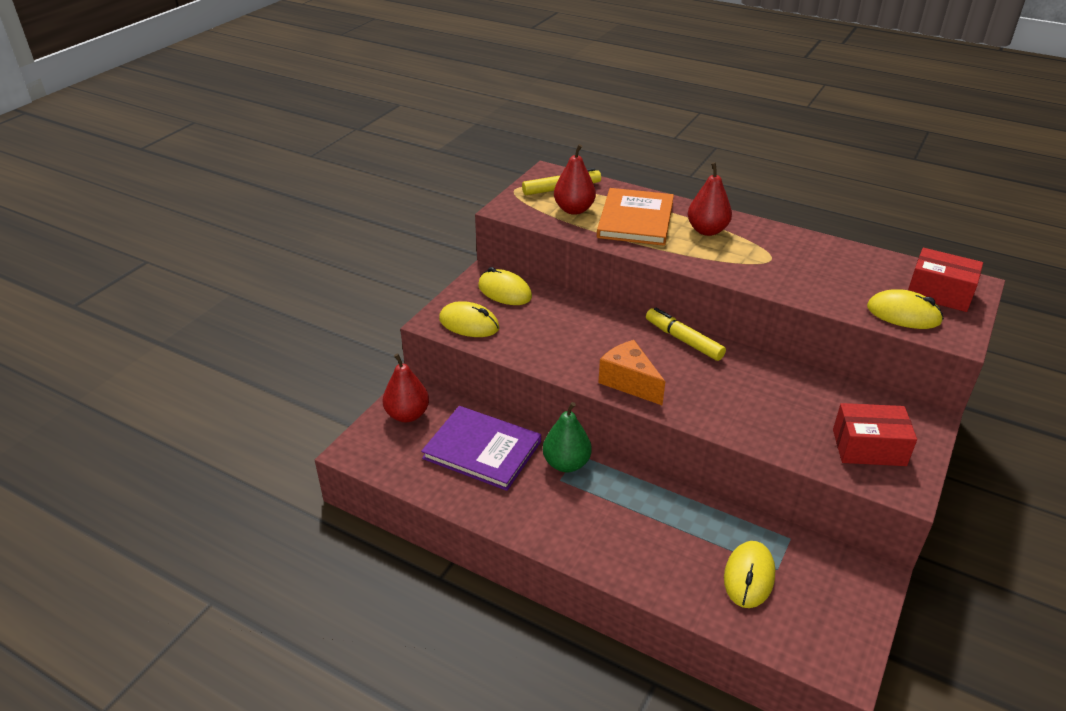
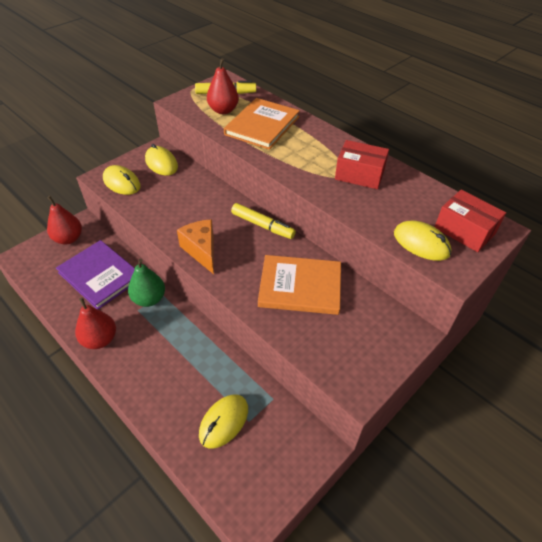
camera: 15 degrees right, 10 degrees up
yellow marker [646,308,726,361] -> yellow marker turned 150 degrees clockwise [231,203,296,239]
red pear [687,162,732,236] -> red pear moved to [75,297,116,349]
red box [833,403,917,466] -> red box moved to [335,140,389,189]
none -> orange book [258,255,341,315]

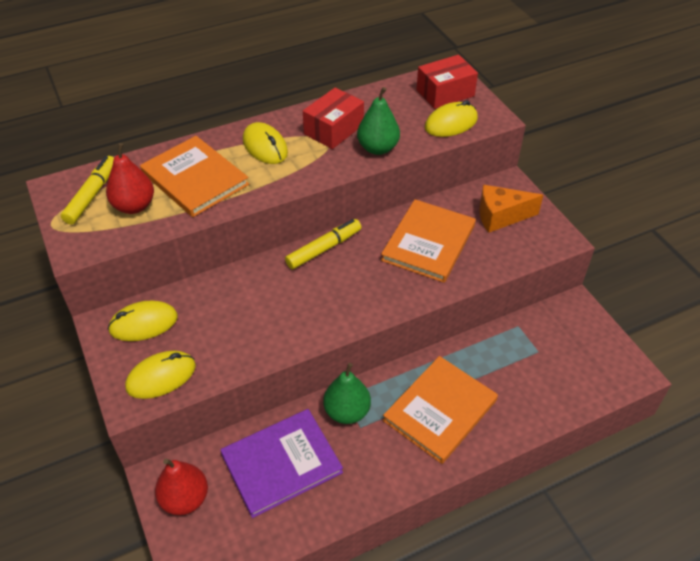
camera: 70 degrees left, 0 degrees up
red pear [75,297,116,349] -> none
orange cheese [177,219,214,274] -> orange cheese moved to [479,185,543,233]
yellow mouse [199,394,248,449] -> yellow mouse moved to [243,122,288,164]
none -> green pear [357,87,400,155]
none -> orange book [383,356,498,464]

